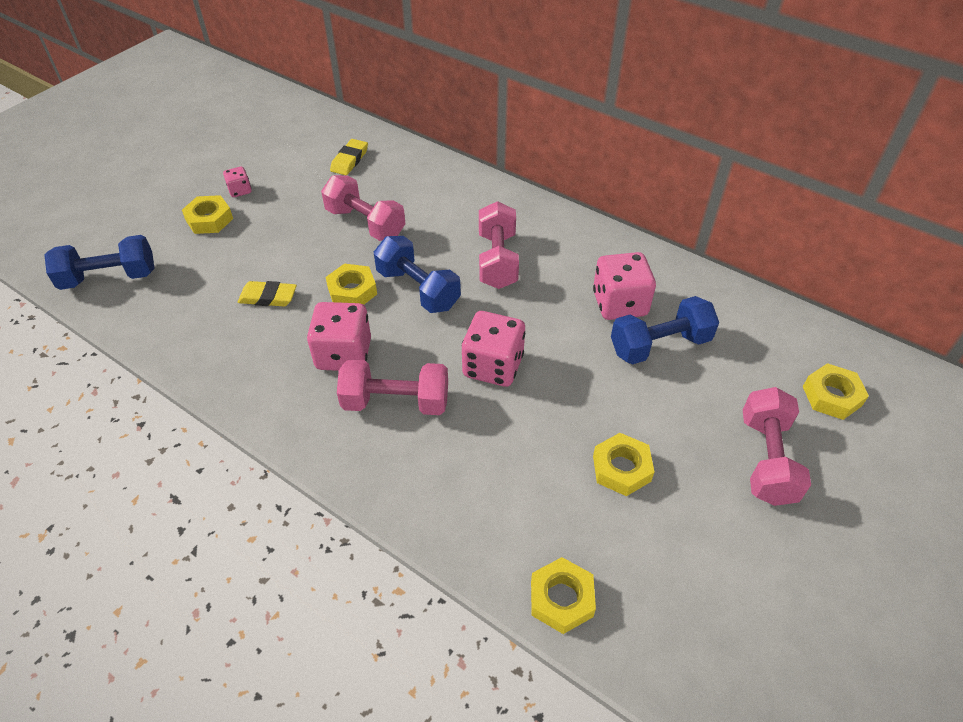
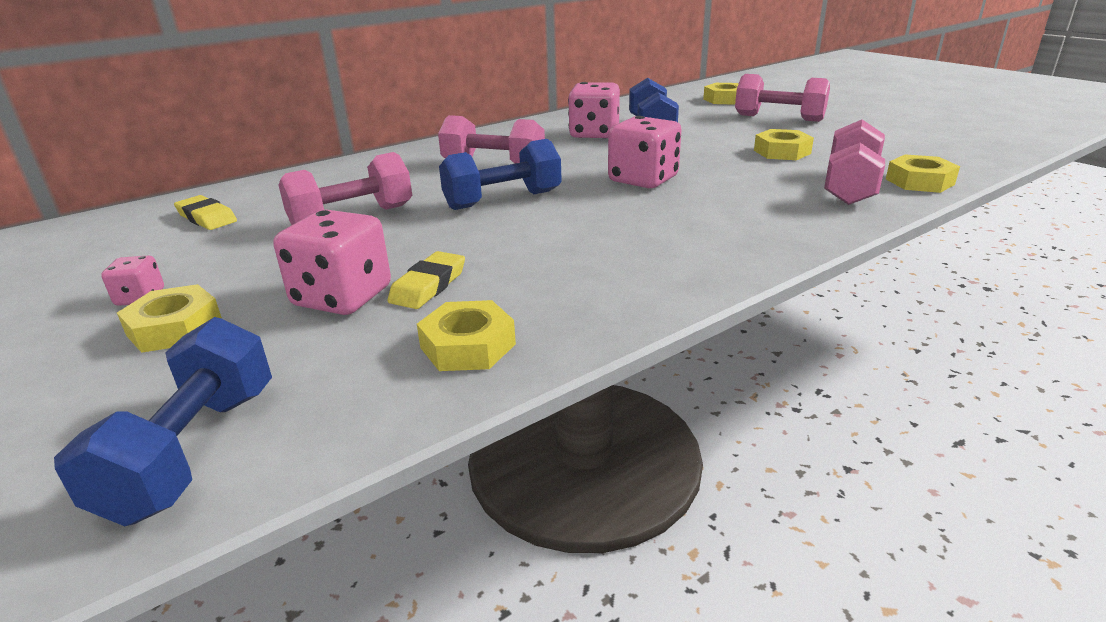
camera: 70 degrees left, 20 degrees down
pink dice [307,302,371,371] -> pink dice moved to [273,210,391,315]
yellow nut [326,263,377,305] -> yellow nut moved to [417,300,516,371]
pink dumbbell [337,359,448,415] -> pink dumbbell moved to [824,119,885,205]

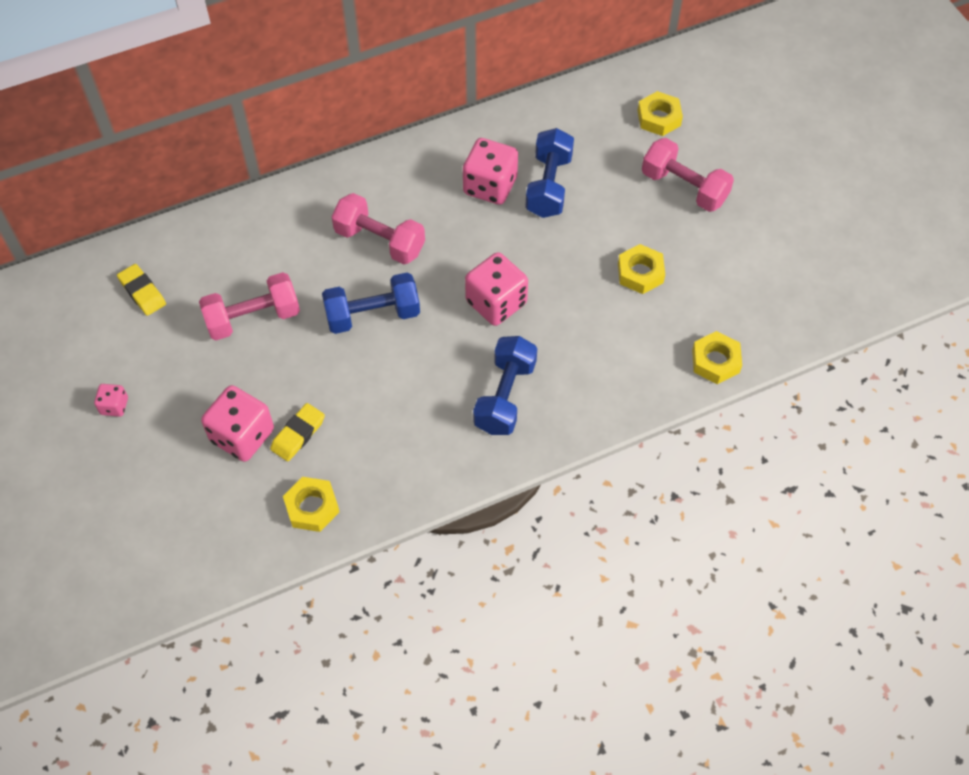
camera: 10 degrees right, 30 degrees up
blue dumbbell [54,317,272,526] -> blue dumbbell moved to [473,336,537,435]
yellow nut [117,284,222,353] -> none
pink dumbbell [824,119,885,205] -> none

